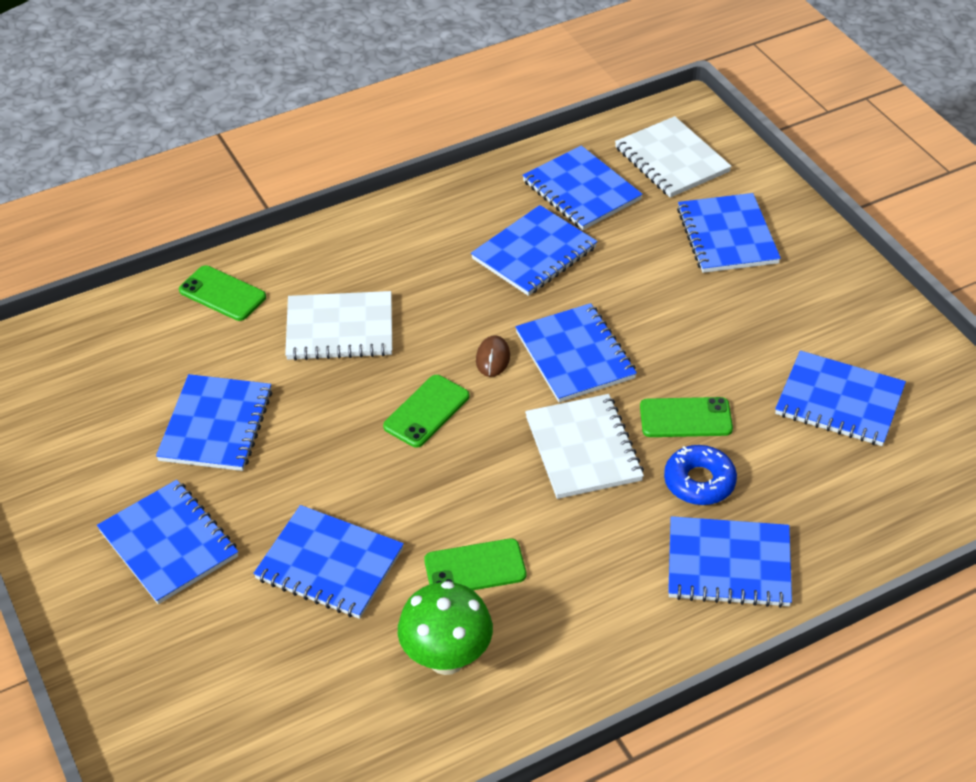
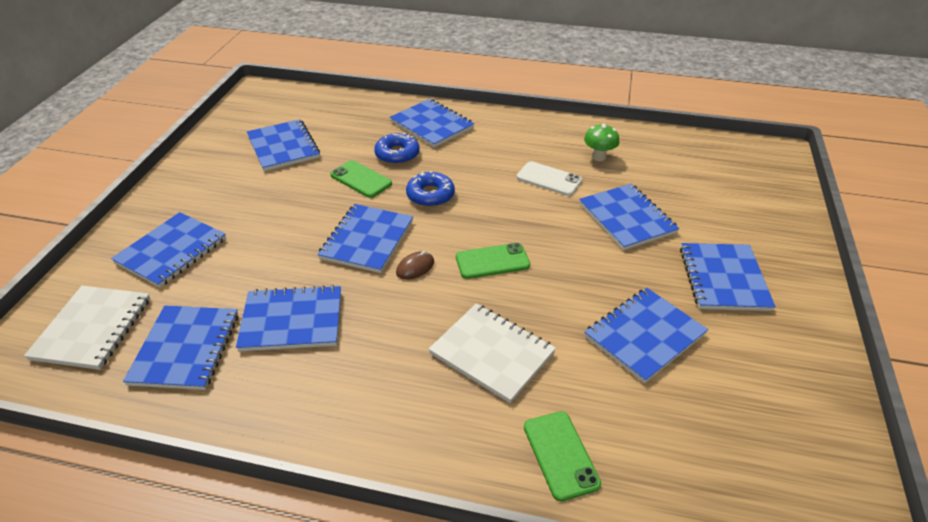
camera: 140 degrees left, 5 degrees down
green mushroom [398,581,493,675] -> green mushroom [584,124,619,161], size x0.64
green phone [424,538,526,590] -> white phone [517,161,582,196]
white notebook [525,394,644,499] -> blue donut [406,171,455,207]

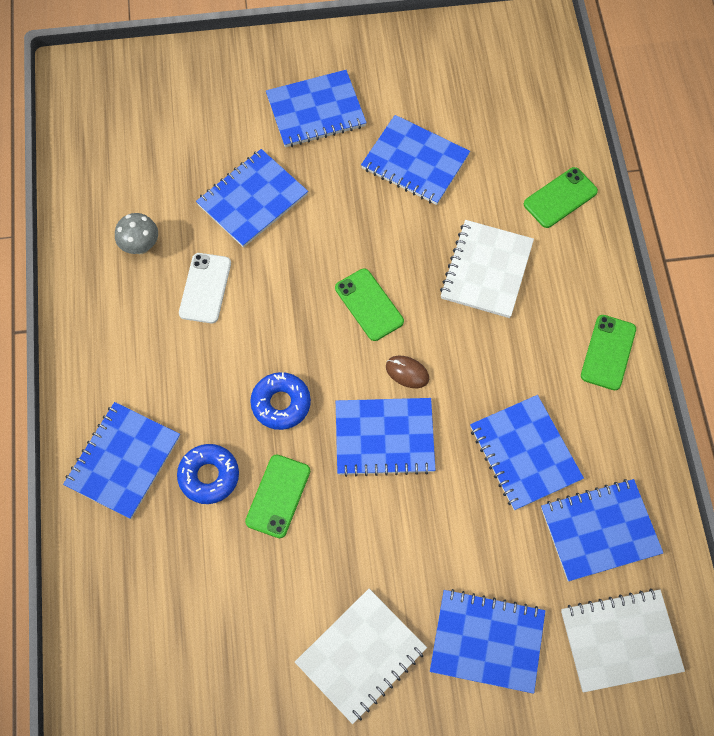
camera: 110 degrees left, 25 degrees up
blue notebook [247,119,320,171] -> none
green mushroom [584,124,619,161] -> grey mushroom [115,213,158,254]
none -> white notebook [295,589,427,724]
none -> green phone [581,315,636,390]

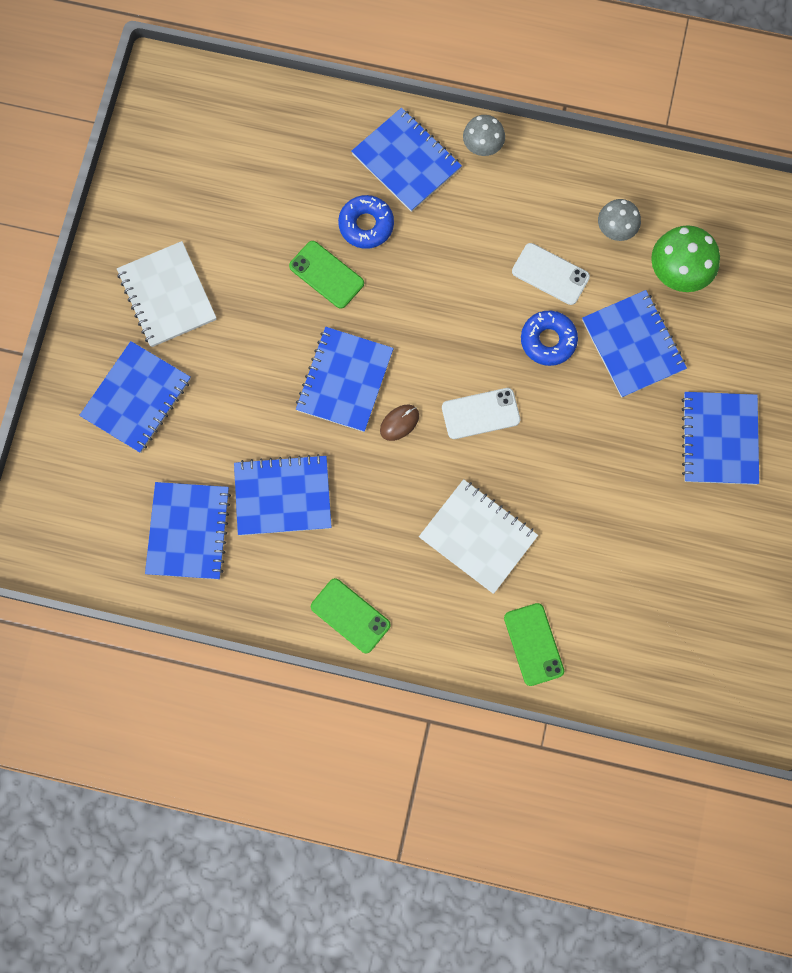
camera: 110 degrees right, 10 degrees up
blue donut [250,372,311,430] -> blue donut moved to [521,311,578,366]
green phone [335,268,404,341] -> white phone [442,388,520,439]
blue notebook [361,115,470,205] -> none
white notebook [561,589,685,692] -> none
none -> grey mushroom [463,115,505,156]
none -> green mushroom [651,225,720,292]

